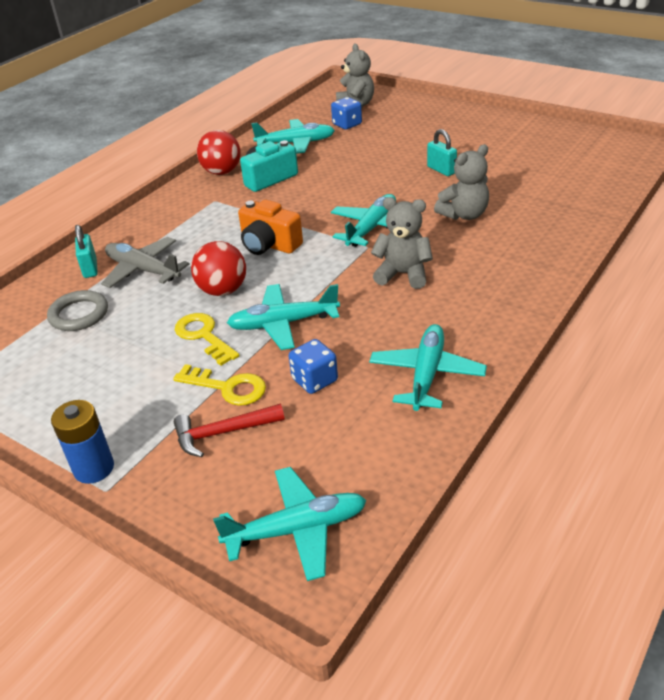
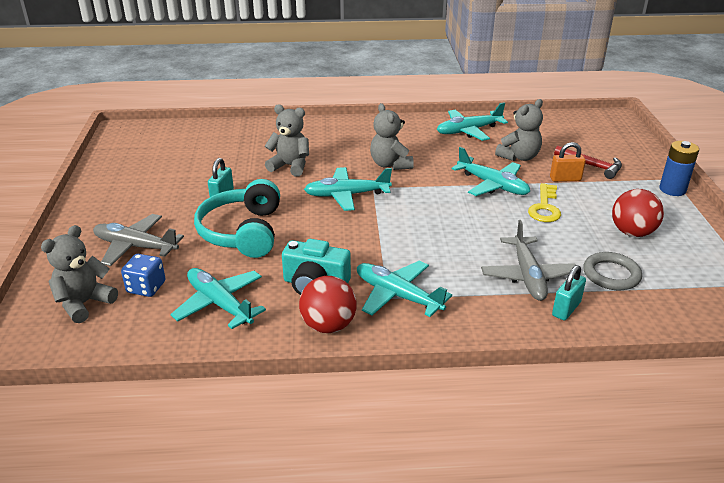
camera: 130 degrees left, 5 degrees down
yellow key [173,364,266,406] -> orange padlock [550,142,586,182]
red ball [191,241,246,296] -> red ball moved to [612,189,664,237]
turquoise plane [213,467,367,581] -> turquoise plane moved to [357,261,452,317]
orange camera [238,200,303,255] -> none
blue dice [289,339,338,394] -> grey teddy bear [495,99,543,161]
none -> grey plane [93,214,184,266]
none -> turquoise headphones [194,179,280,258]

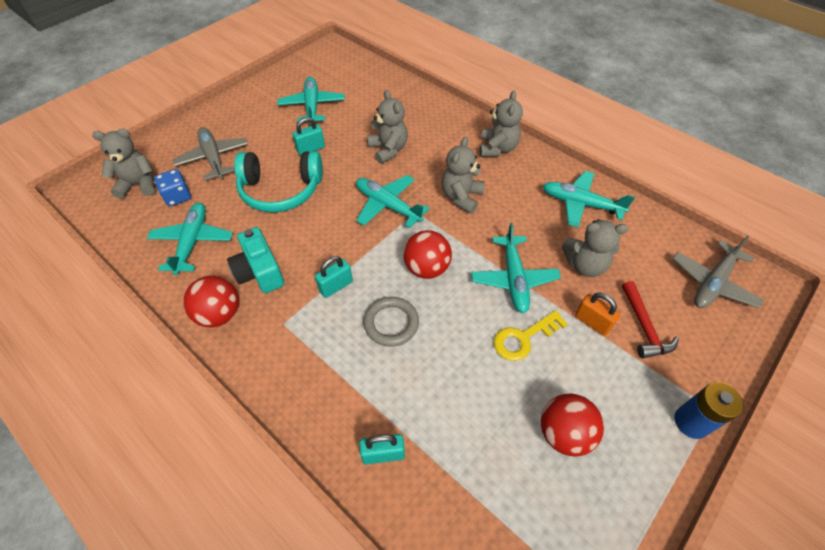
camera: 45 degrees right, 20 degrees up
turquoise headphones [194,179,280,258] -> turquoise headphones turned 135 degrees counterclockwise [234,151,323,213]
turquoise plane [357,261,452,317] -> turquoise plane moved to [277,77,345,125]
grey plane [481,220,576,301] -> grey plane moved to [672,235,764,308]
grey ring [583,252,642,290] -> grey ring moved to [363,297,419,347]
none -> turquoise padlock [315,256,353,298]
none -> red ball [403,230,452,279]
none -> grey teddy bear [479,91,523,157]

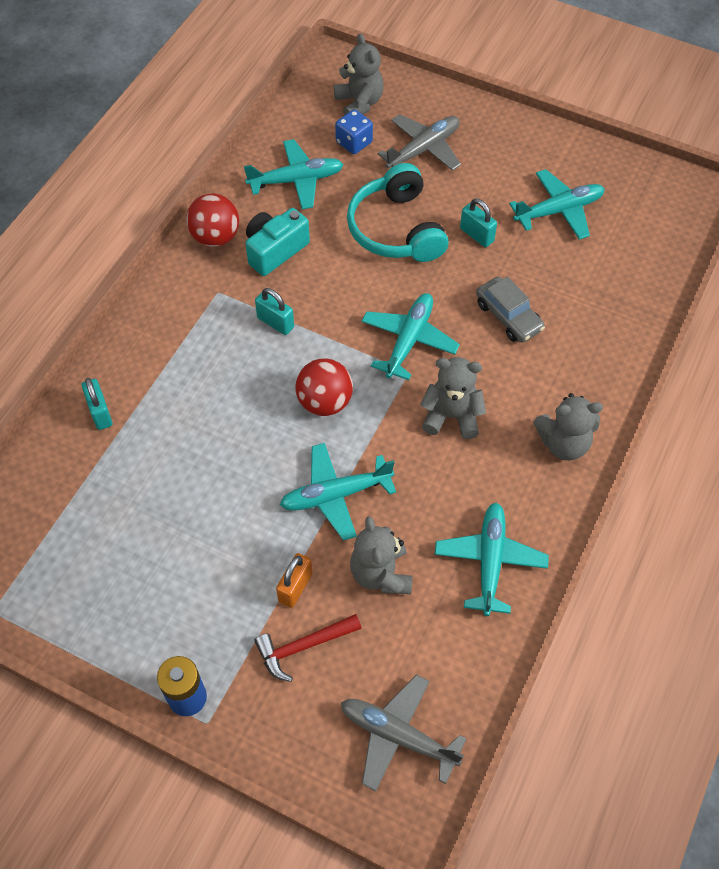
camera: 75 degrees right, 5 degrees up
grey ring [363,297,419,347] -> none
grey teddy bear [367,90,408,164] -> grey car [476,276,545,342]
yellow key [494,310,568,361] -> none
red ball [541,393,604,457] -> none

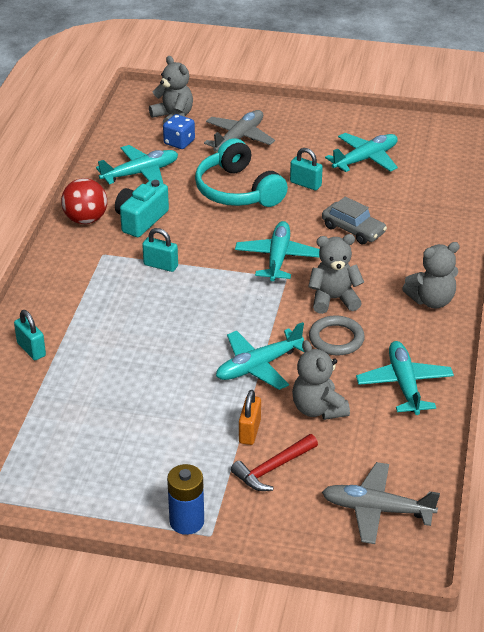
camera: 15 degrees left, 20 degrees down
red ball [295,358,353,416] -> none
none -> grey ring [309,315,365,356]

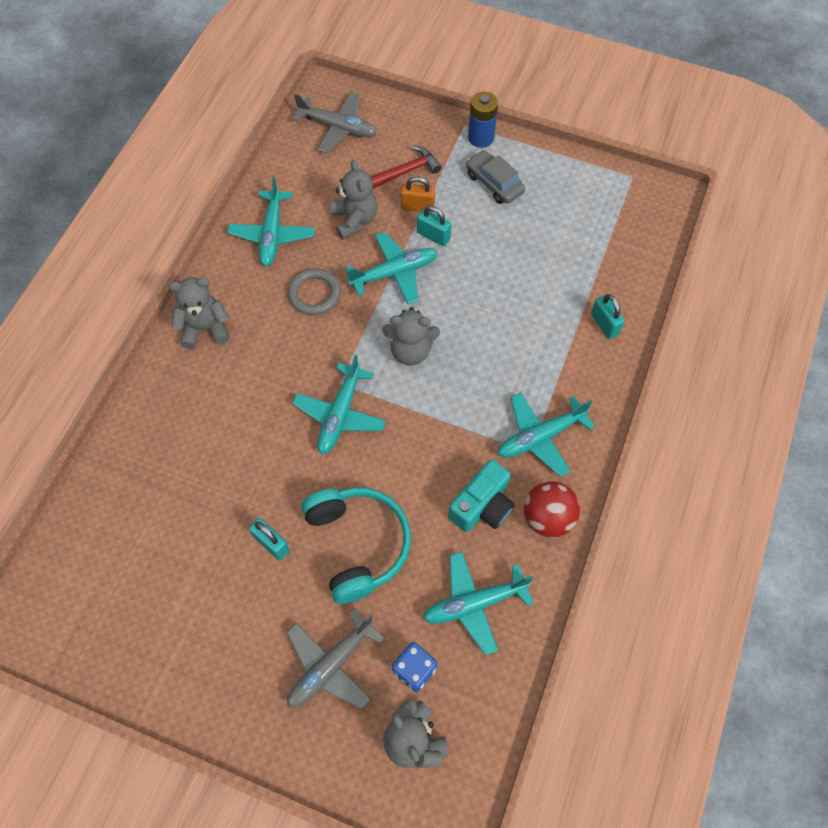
camera: 170 degrees left, 25 degrees up
turquoise padlock [142,228,178,272] -> turquoise padlock moved to [417,206,451,246]
orange padlock [239,390,261,445] -> orange padlock turned 75 degrees clockwise [401,177,435,212]
grey teddy bear [308,234,364,314] -> grey teddy bear moved to [382,307,440,366]
grey car [322,197,387,244] -> grey car moved to [466,150,525,204]
turquoise plane [325,133,398,172] -> turquoise plane moved to [498,393,595,477]

